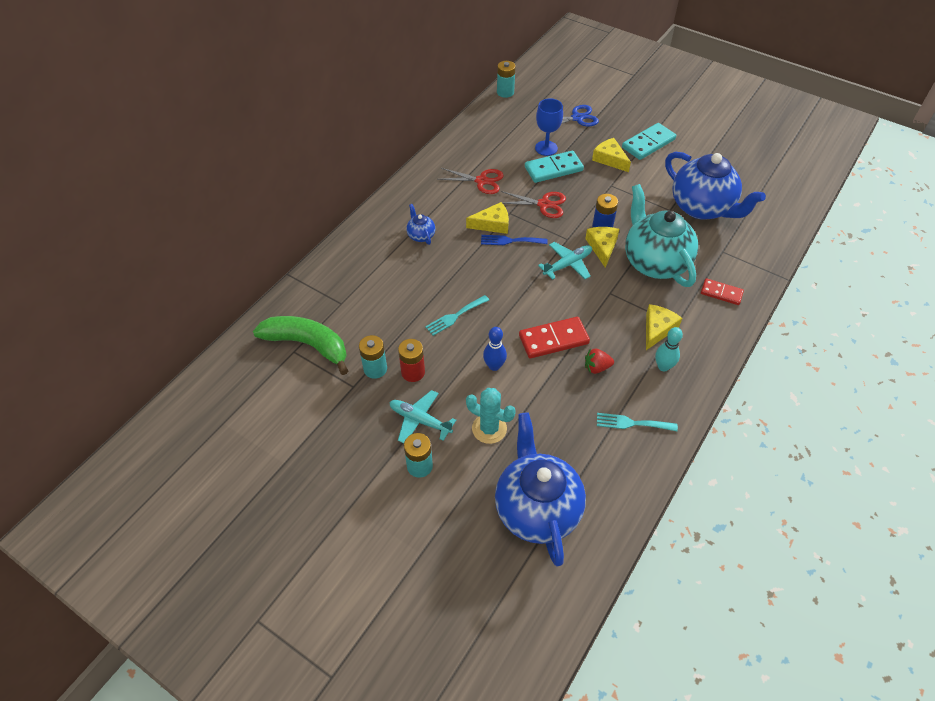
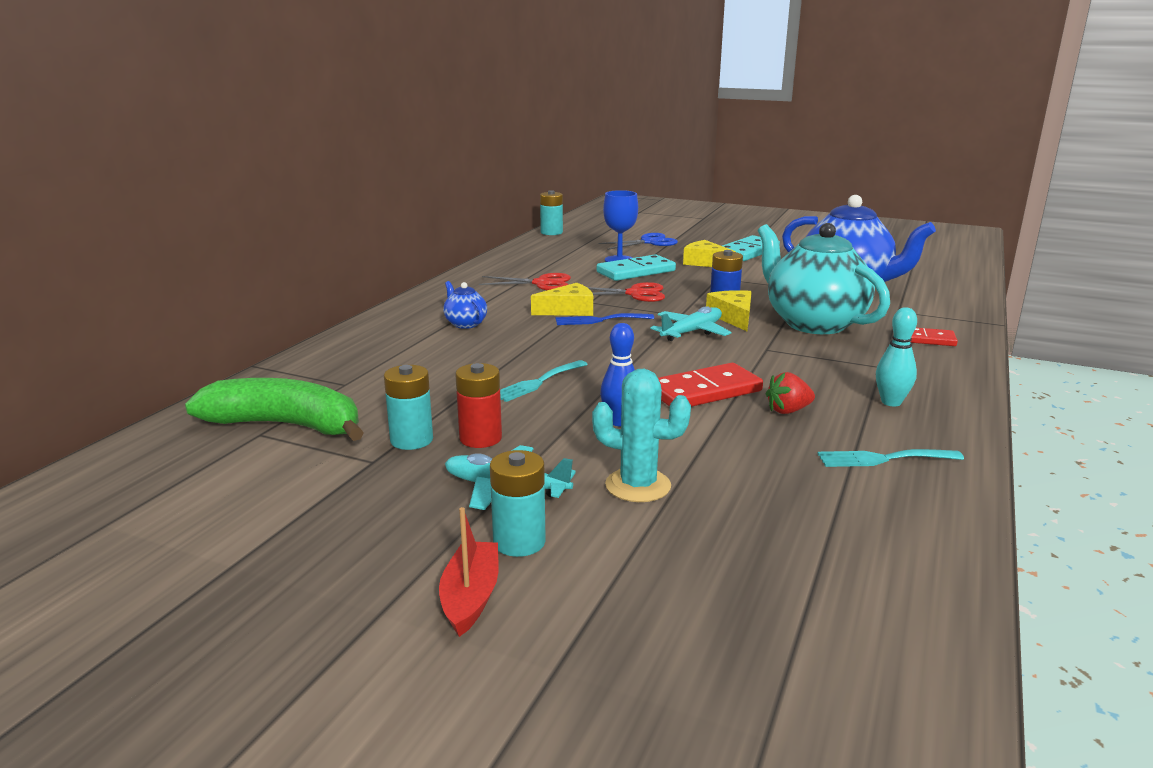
camera: 10 degrees left, 30 degrees down
blue teapot [495,412,586,566] -> none
yellow cheese [646,304,682,350] -> none
none -> red boat [439,507,499,637]

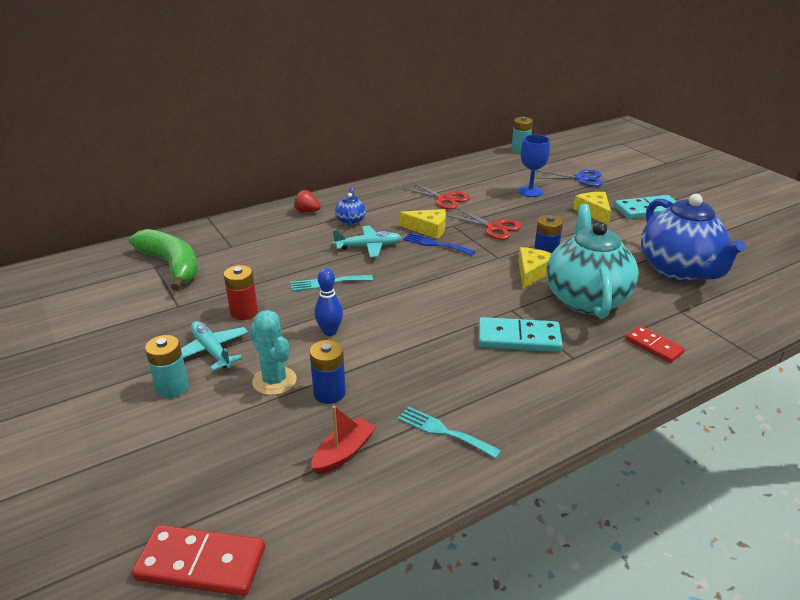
camera: 35 degrees right, 10 degrees up
turquoise battery [384,365,433,450] -> none
red boat [439,507,499,637] -> red boat moved to [311,406,376,475]
turquoise domino [597,254,676,281] -> turquoise domino moved to [479,317,563,352]
turquoise plane [650,306,731,341] -> turquoise plane moved to [333,226,402,258]
red domino [658,363,763,407] -> red domino moved to [132,525,265,596]
red strawberry [766,372,815,414] -> red strawberry moved to [294,190,321,212]
turquoise bowling pin [876,307,917,407] -> none
none -> blue battery [310,340,346,404]

